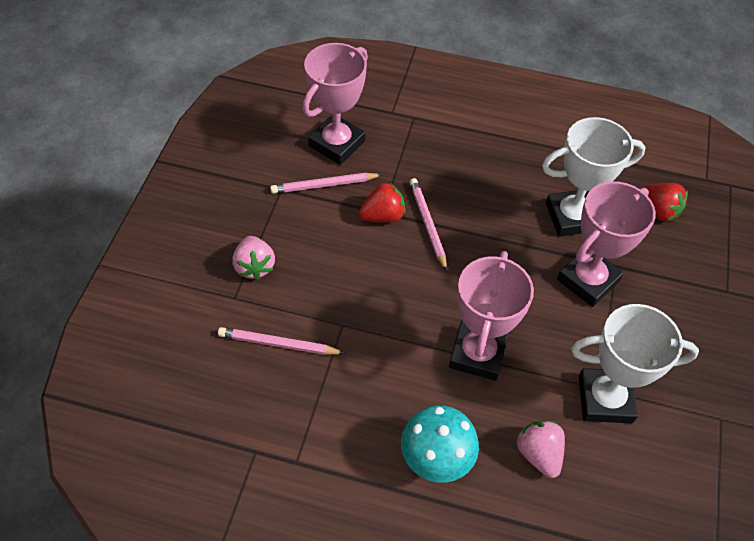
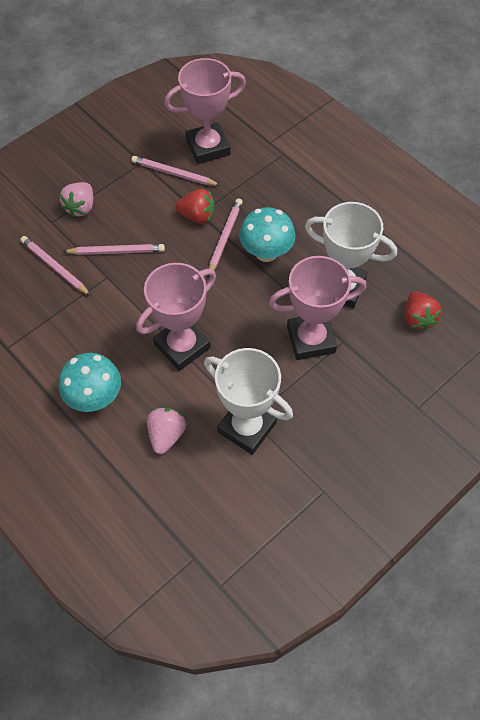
camera: 35 degrees right, 5 degrees up
none -> pink pencil [62,244,165,255]
none -> turquoise mushroom [239,207,296,262]

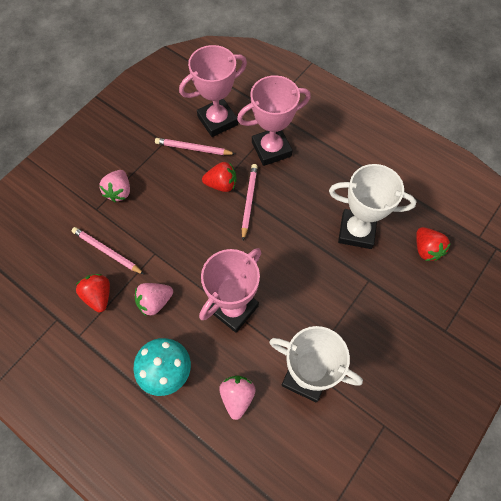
camera: 10 degrees left, 5 degrees up
pink pencil [62,244,165,255] -> none
turquoise mushroom [239,207,296,262] -> none
pink trophy [269,256,366,360] -> pink trophy moved to [237,75,311,166]
none -> red strawberry [76,274,110,312]
none -> pink strawberry [135,283,173,316]

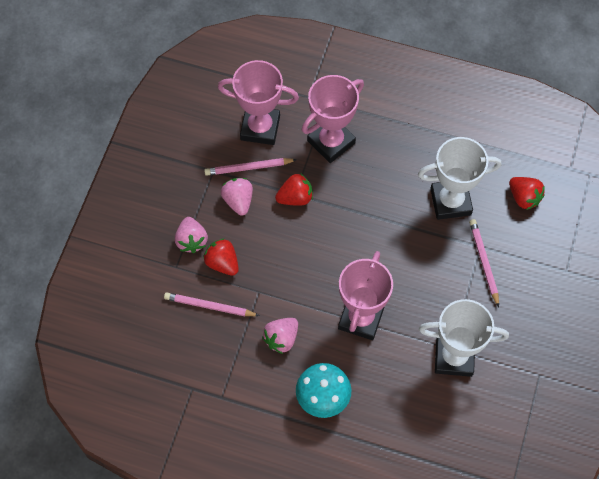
camera: 20 degrees left, 0 degrees up
red strawberry [76,274,110,312] -> red strawberry moved to [203,238,239,276]
pink trophy [179,45,247,137] -> pink trophy turned 60 degrees clockwise [218,60,299,145]
pink strawberry [219,376,256,420] -> pink strawberry moved to [221,178,253,216]
pink pencil [242,164,258,240] -> pink pencil moved to [469,219,499,307]

